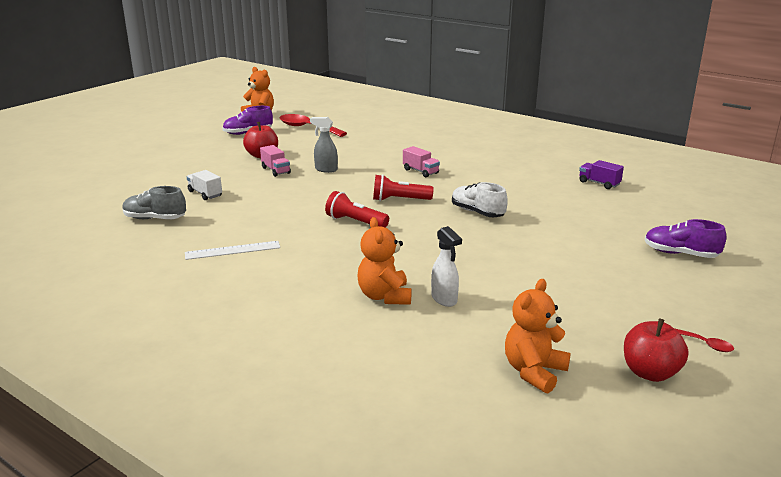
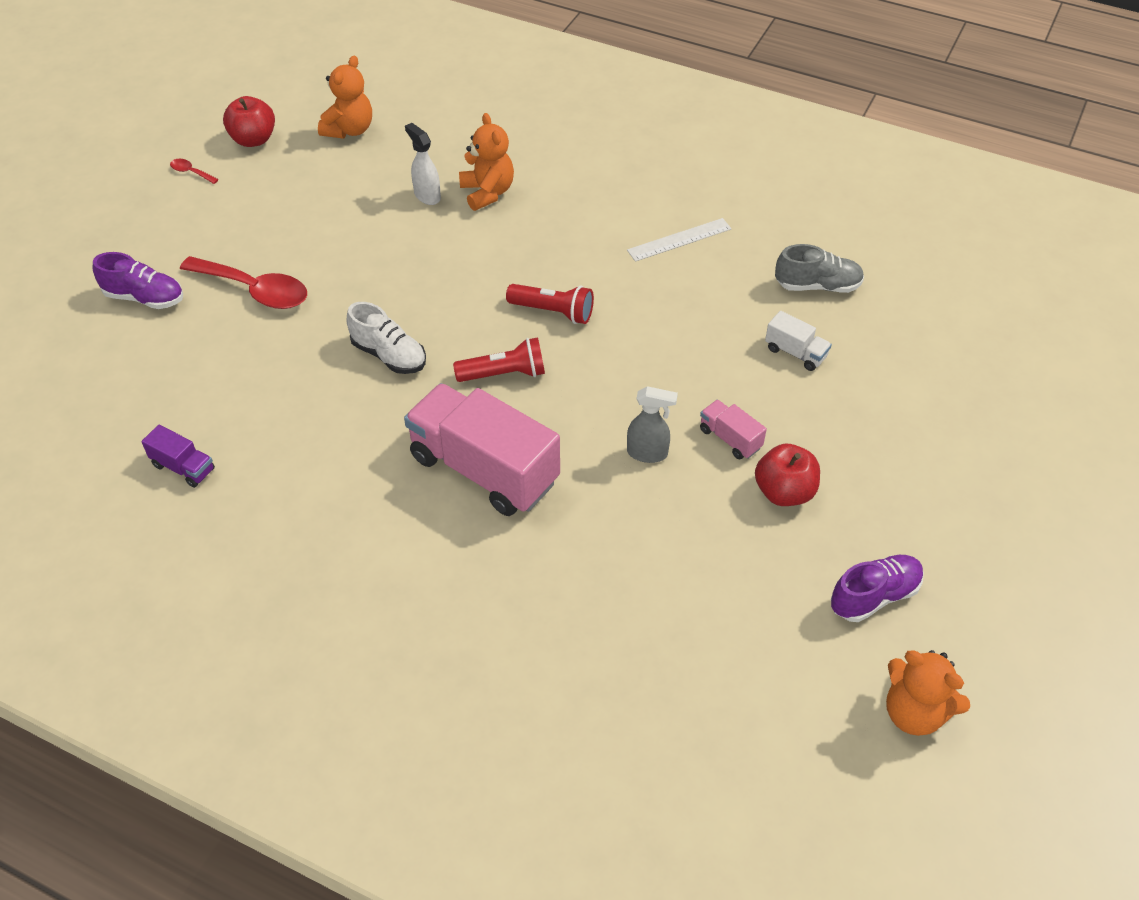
camera: 170 degrees right, 25 degrees up
red spoon [280,114,347,137] -> red spoon moved to [180,256,307,309]
pink truck [403,146,440,177] -> pink truck [404,383,560,516], size x2.28

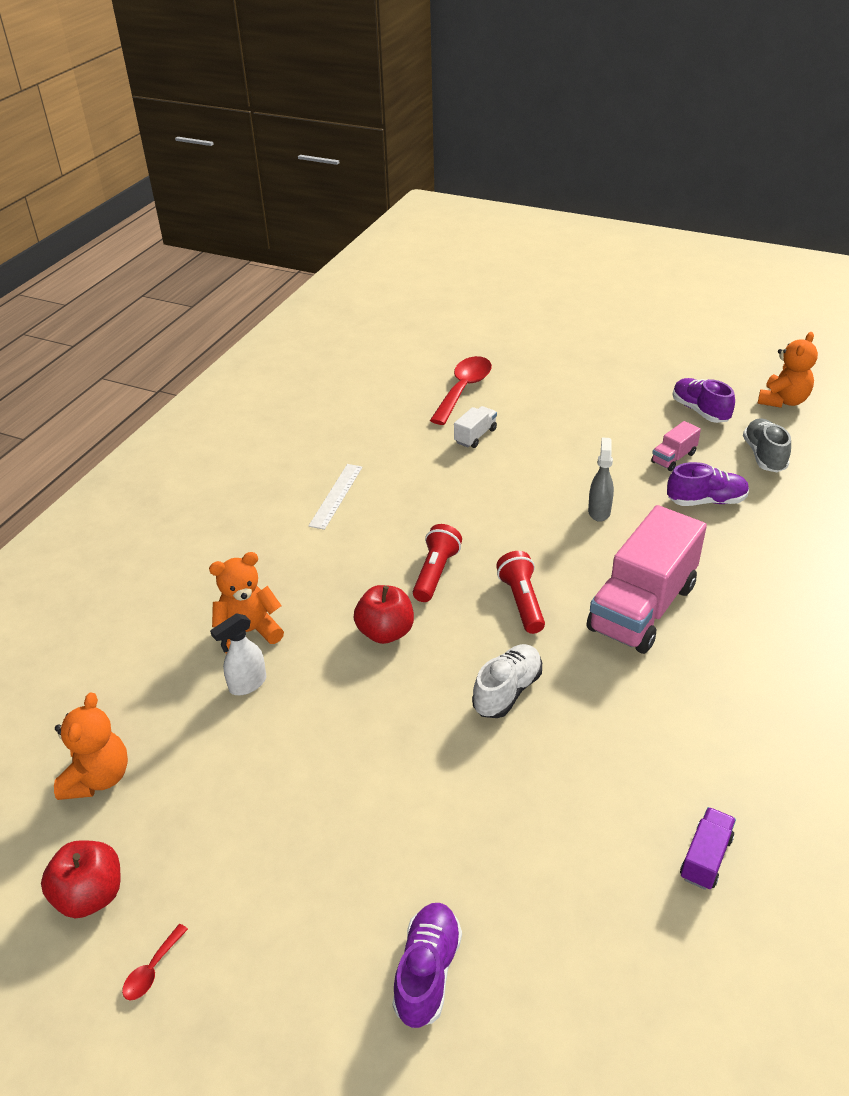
camera: 90 degrees left, 10 degrees down
red spoon [180,256,307,309] -> red spoon moved to [430,356,492,425]
orange teddy bear [318,56,372,139] -> orange teddy bear turned 75 degrees clockwise [54,693,128,800]
white ruler [627,218,731,262] -> white ruler turned 45 degrees clockwise [309,464,363,530]
pink truck [700,400,767,459] -> pink truck moved to [651,421,701,471]
red apple [755,444,820,506] -> red apple moved to [354,585,414,644]
grey shoe [775,244,864,293] -> grey shoe moved to [743,418,791,472]
none -> purple shoe [667,462,749,506]

